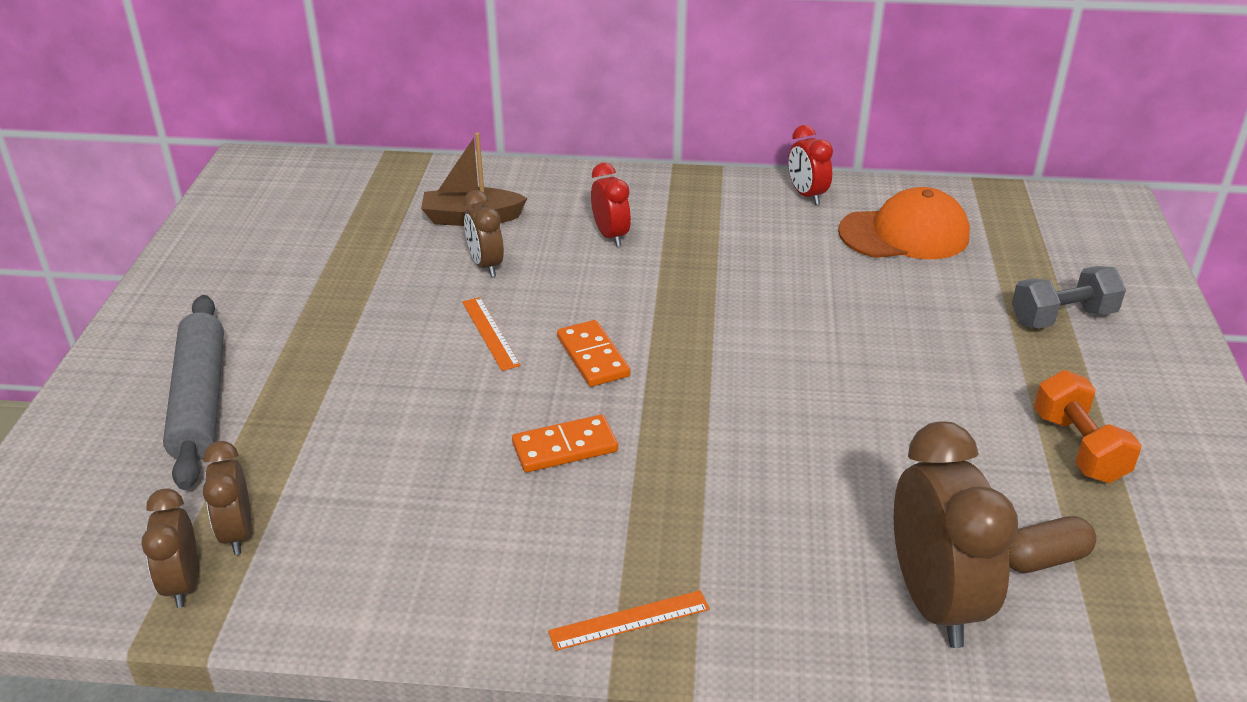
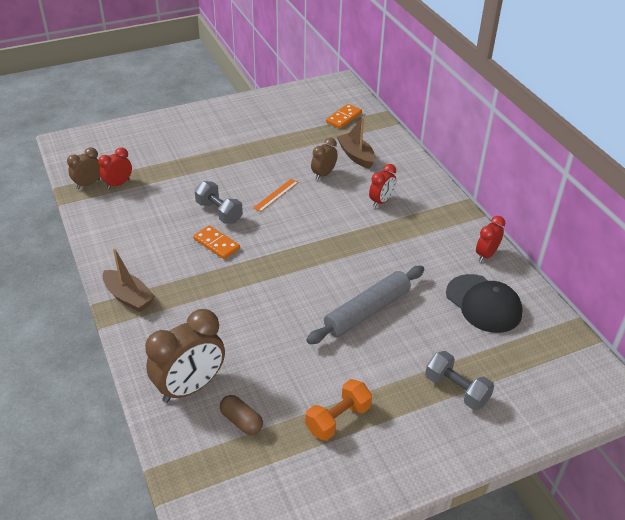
camera: 60 degrees right, 5 degrees up
grey rolling pin [163,295,224,490] -> grey rolling pin moved to [306,266,424,344]
brown clock [203,441,251,555] -> red clock [98,147,132,189]
orange ruler [548,590,710,651] -> brown boat [103,248,155,312]
orange domino [557,320,630,387] -> orange domino moved to [326,104,362,129]
orange cap [838,187,970,259] -> black cap [446,274,523,333]
none -> grey dumbbell [195,181,243,224]

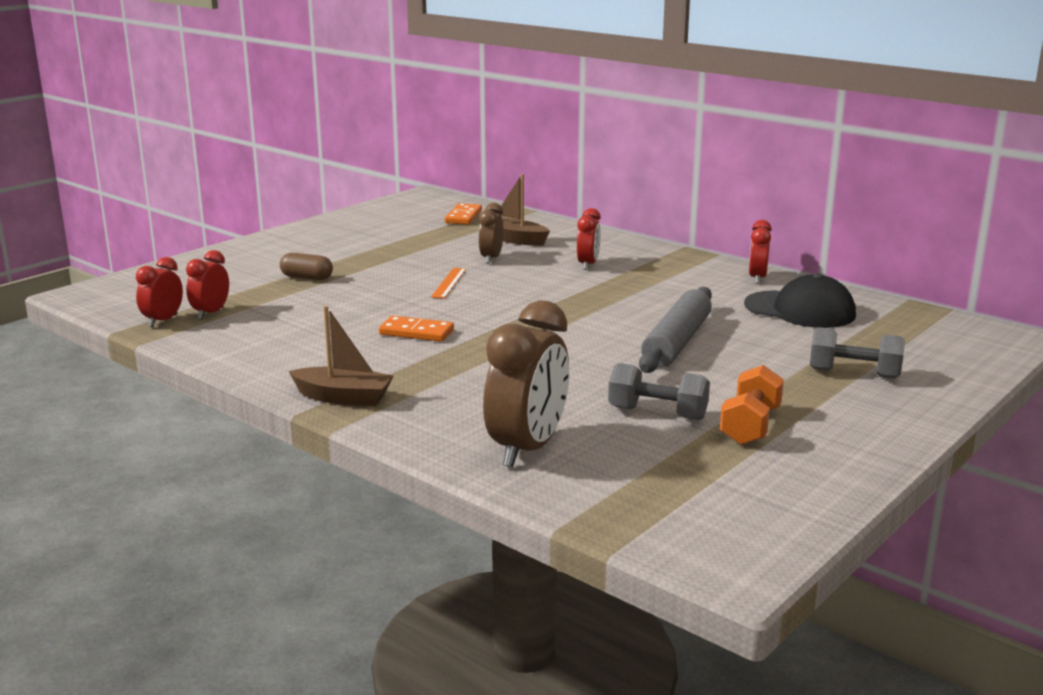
camera: 25 degrees left, 20 degrees down
brown clock [67,147,100,189] -> red clock [136,257,183,327]
grey dumbbell [195,181,243,224] -> grey dumbbell moved to [608,363,710,420]
brown capsule [220,395,263,435] -> brown capsule moved to [280,253,333,280]

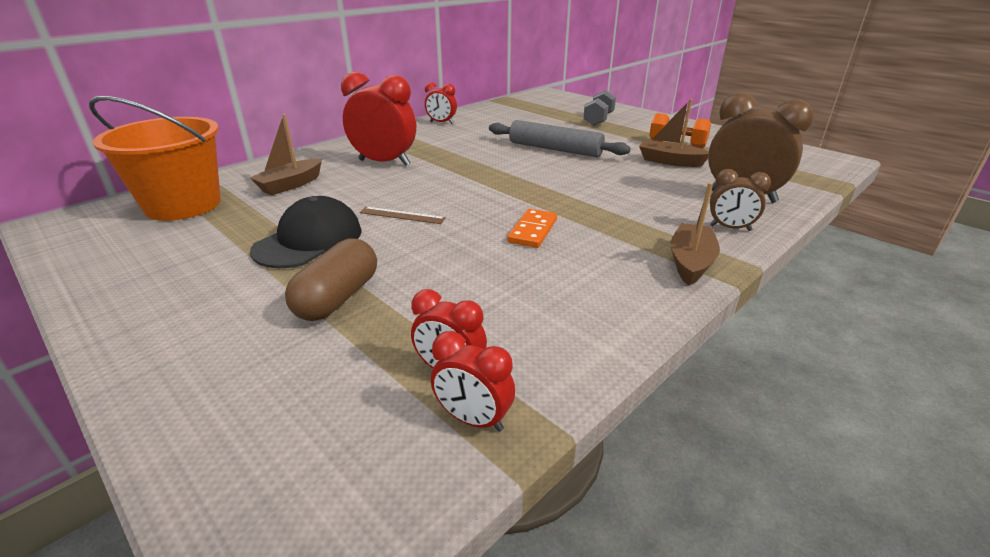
camera: 85 degrees left, 10 degrees up
brown capsule [280,253,333,280] -> brown capsule [285,239,377,321], size x1.52
orange ruler [431,268,466,299] -> brown ruler [359,207,446,224]
orange domino [445,203,482,225] -> orange bucket [89,96,220,221]
brown clock [478,203,503,264] -> brown clock moved to [709,169,771,231]
red clock [577,208,601,270] -> red clock [341,72,416,166], size x1.82
grey dumbbell [608,363,710,420] -> brown boat [639,99,709,167]
black cap [744,273,856,328] -> black cap moved to [250,196,362,268]

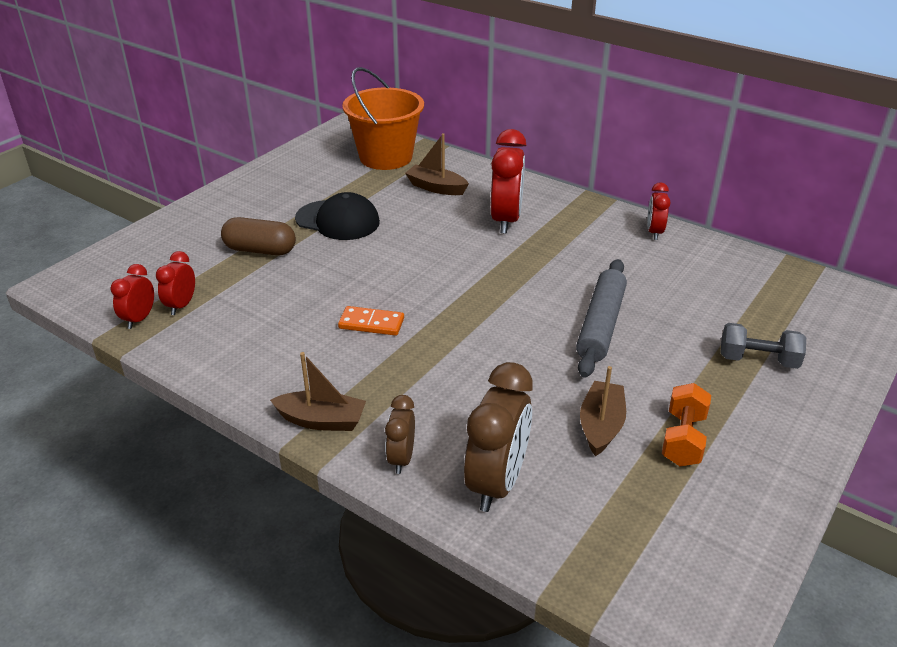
camera: 80 degrees right, 5 degrees up
brown ruler [359,207,446,224] -> none

